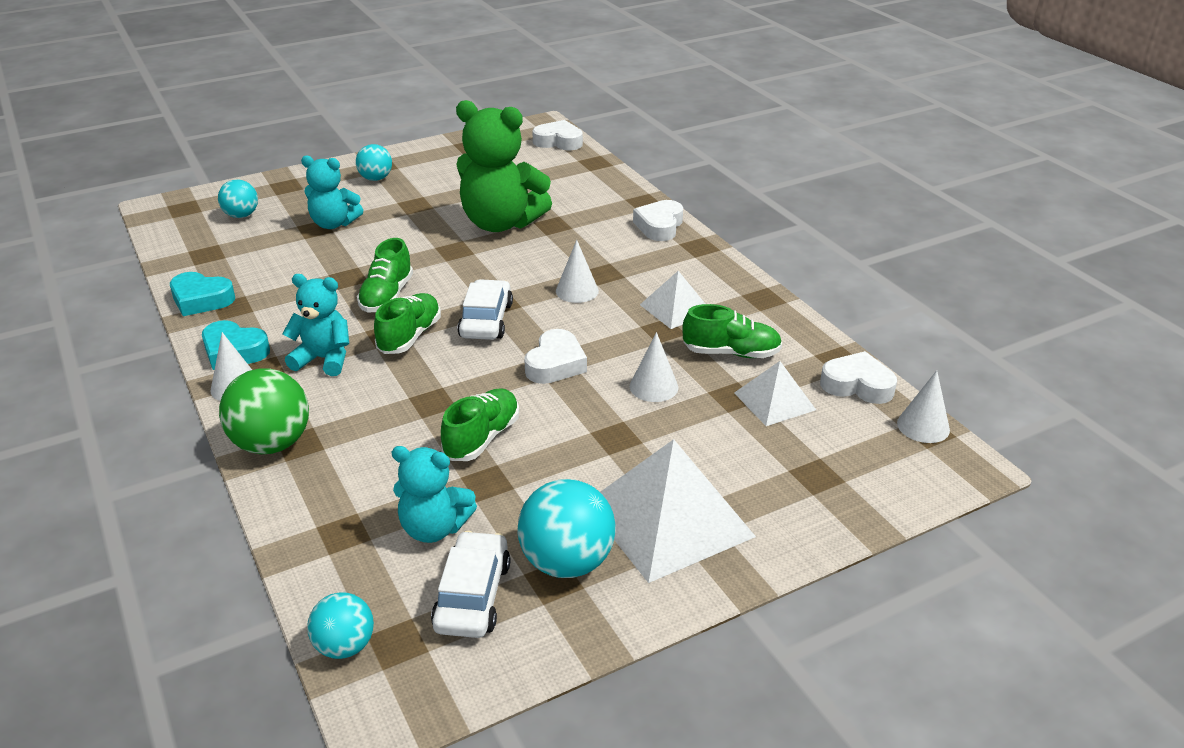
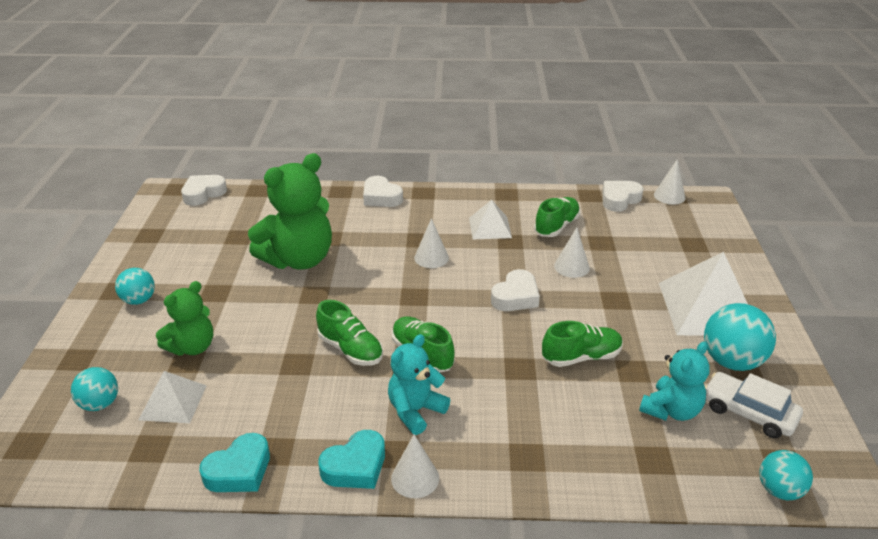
camera: 60 degrees left, 0 degrees up
green ball [219,369,309,454] -> none
turquoise teddy bear [301,155,363,229] -> green teddy bear [156,281,213,356]
green shoe [441,388,519,461] -> green shoe turned 105 degrees clockwise [542,321,623,367]
white car [457,279,513,340] -> none
white heart [524,329,587,384] -> white heart turned 75 degrees clockwise [491,269,540,311]
white pyramid [734,361,816,426] -> white pyramid moved to [139,371,207,423]

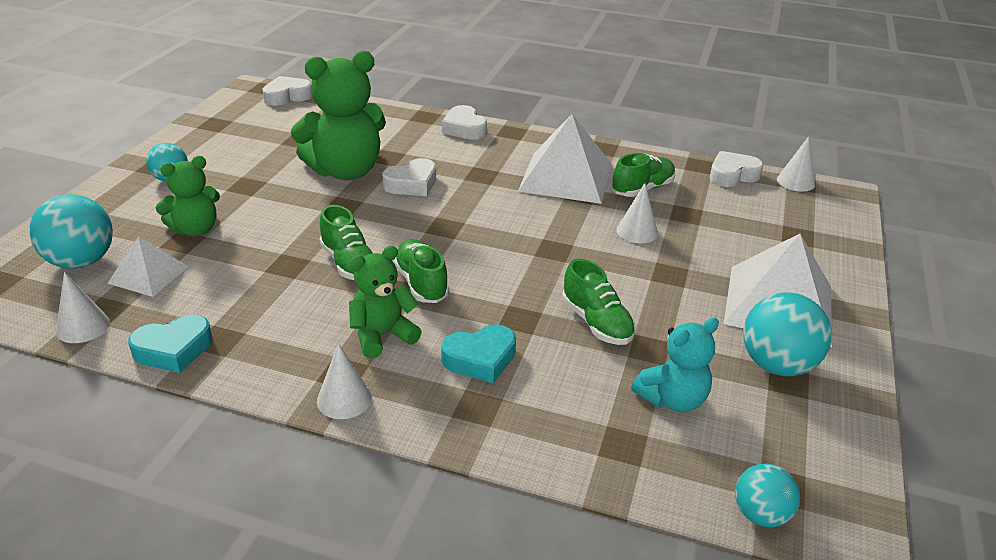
camera: 15 degrees right, 0 degrees up
turquoise ball [71,367,118,411] -> turquoise ball [29,194,113,269], size x1.63
turquoise heart [318,430,385,489] -> turquoise heart moved to [441,324,516,383]
turquoise teddy bear [388,334,450,435] -> green teddy bear [349,246,422,358]
white cone [414,218,449,268] -> white cone moved to [56,272,110,343]
white pyramid [469,200,512,239] -> white pyramid [518,114,612,204], size x1.83
white heart [491,269,540,311] -> white heart moved to [382,158,436,196]
green shoe [542,321,623,367] -> green shoe turned 60 degrees clockwise [562,259,636,345]
white car [705,372,803,438] -> none

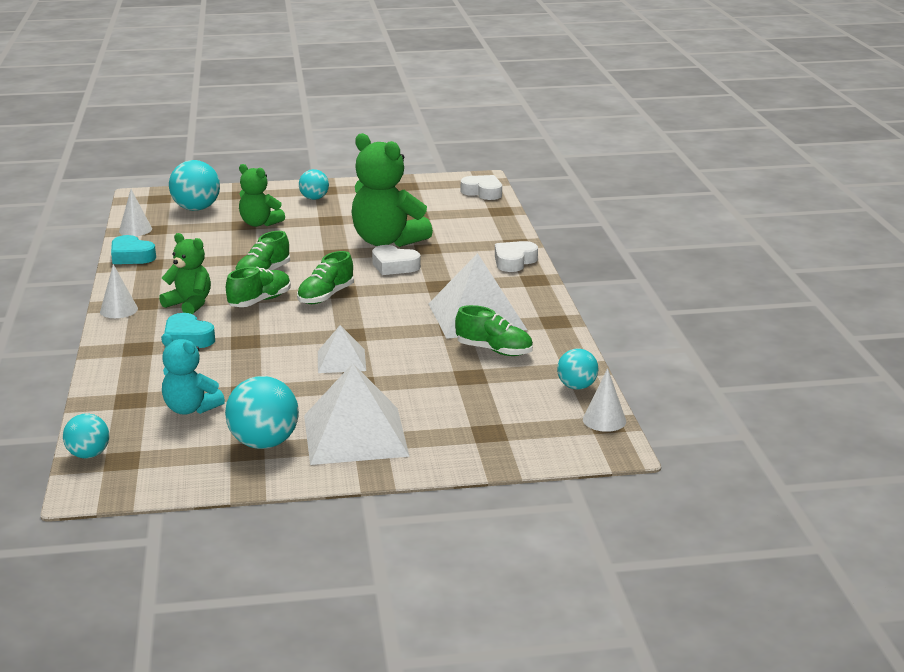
camera: 65 degrees right, 10 degrees down
white pyramid [107,236,189,297] -> white pyramid moved to [318,325,366,373]
green shoe [562,259,636,345] -> green shoe moved to [297,251,354,304]
white cone [617,183,658,243] -> none
white heart [710,151,764,187] -> turquoise ball [557,348,598,390]

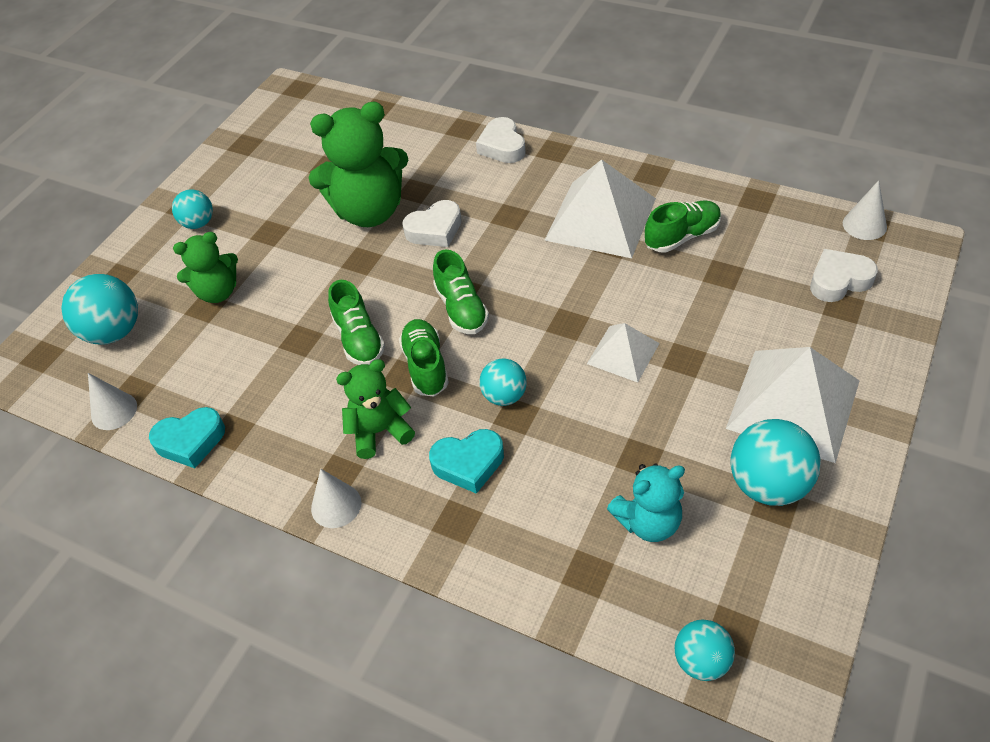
camera: 50 degrees left, 25 degrees up
white heart [461,175,502,200] -> white heart moved to [810,249,878,302]
turquoise ball [557,348,598,390] -> turquoise ball moved to [479,358,527,406]

